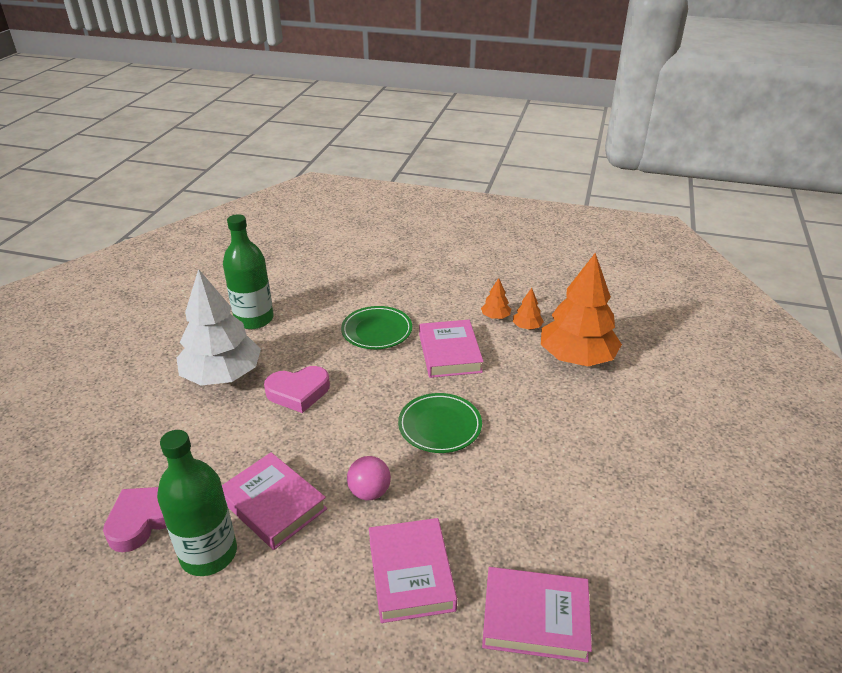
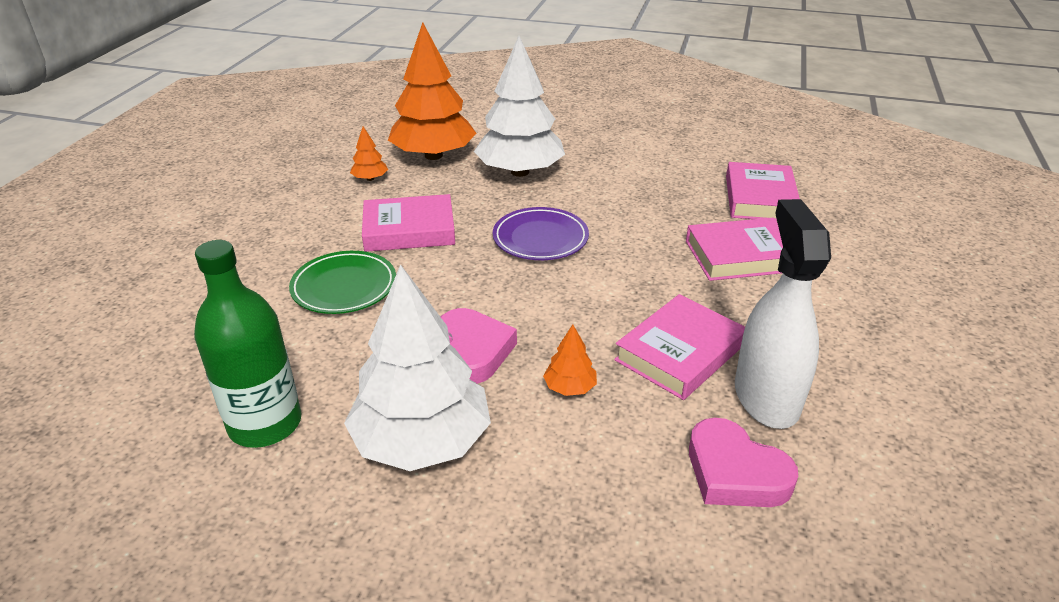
camera: 90 degrees left, 0 degrees up
green bottle [157,430,237,576] -> white spray bottle [735,199,831,429]
pink ball [347,456,391,500] -> none
green plate [398,393,482,453] -> purple plate [493,207,589,260]
orange tree [481,278,511,319] -> orange tree moved to [543,324,597,396]
none -> white tree [474,36,565,177]

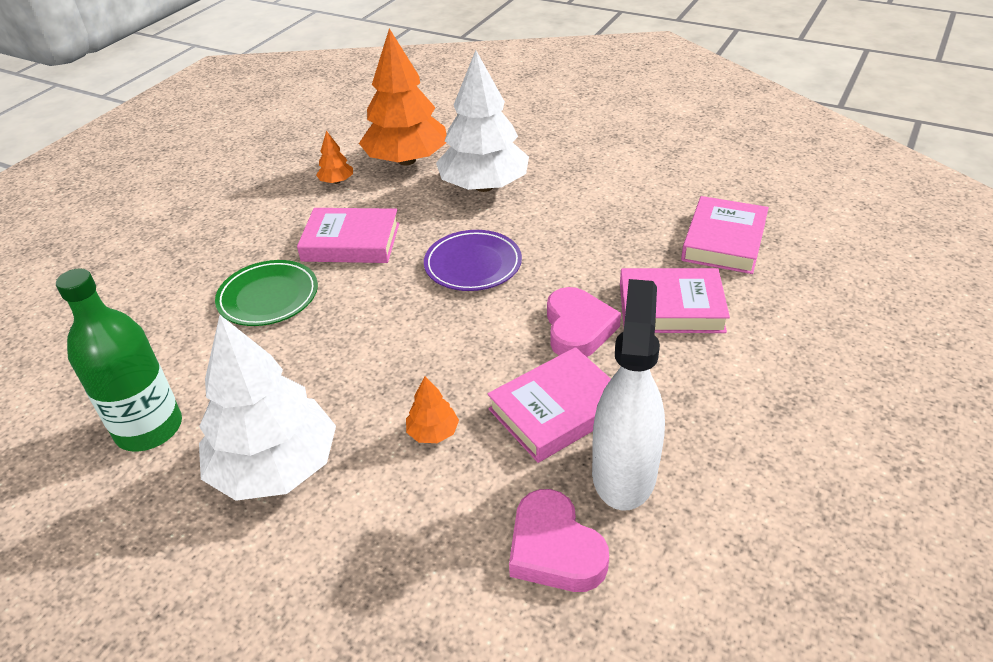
camera: 15 degrees right, 5 degrees up
pink heart [441,308,517,384] -> pink heart moved to [547,287,621,357]

